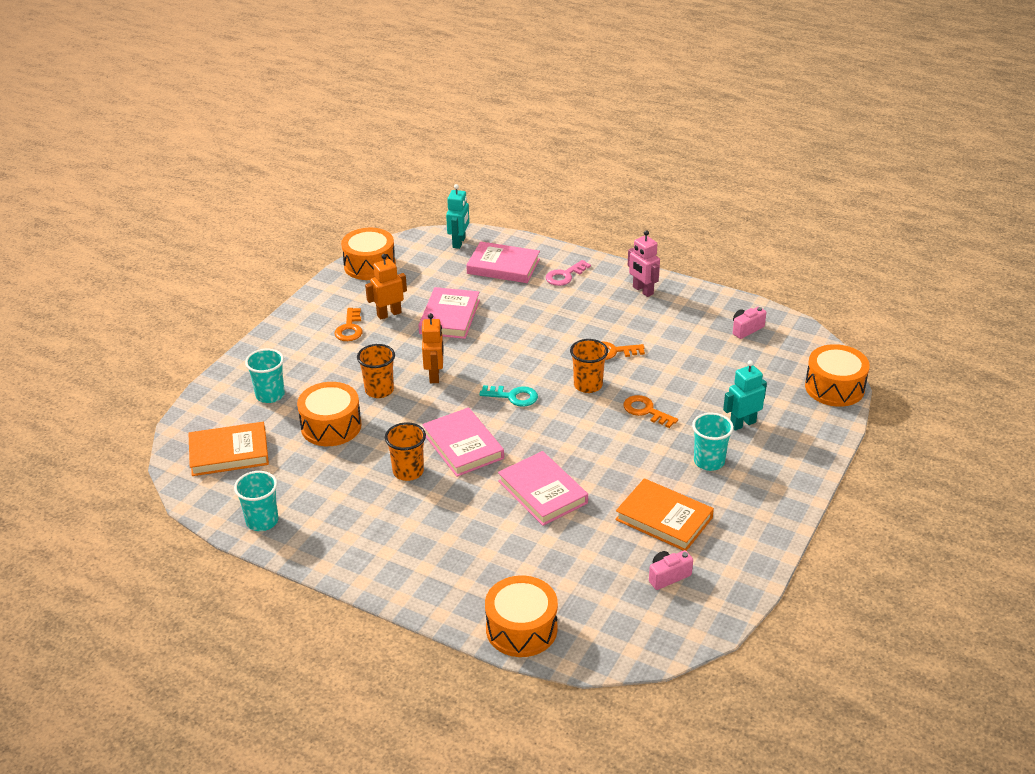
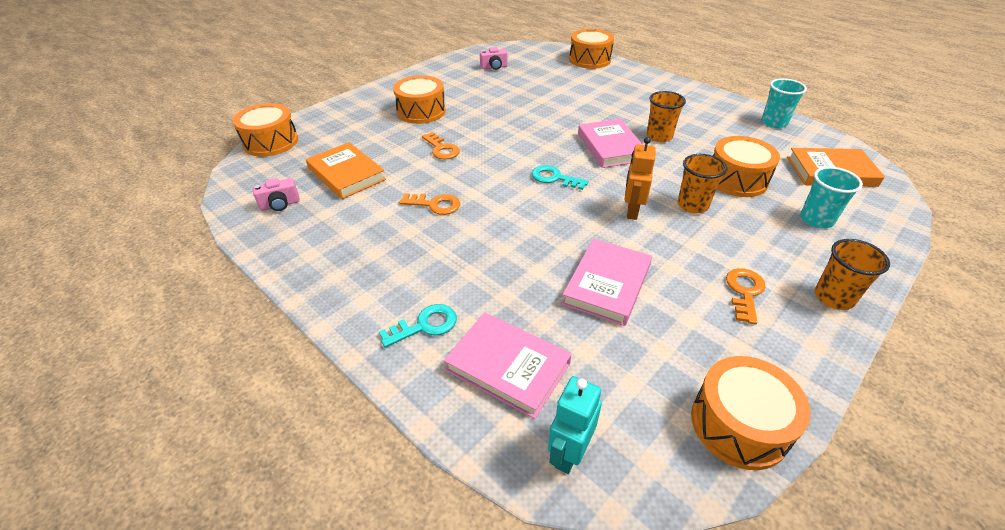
camera: 165 degrees left, 5 degrees up
orange robot [365,254,407,320] -> none
pink book [498,451,588,526] -> none
pink key [546,260,591,286] -> turquoise key [379,304,457,348]
orange cup [570,339,608,393] -> orange cup moved to [815,239,890,310]
orange book [615,478,714,551] -> orange book moved to [306,142,386,199]
pink robot [628,230,660,297] -> none
turquoise cup [692,413,734,471] -> orange drum [393,75,446,124]
turquoise robot [723,360,767,431] -> none

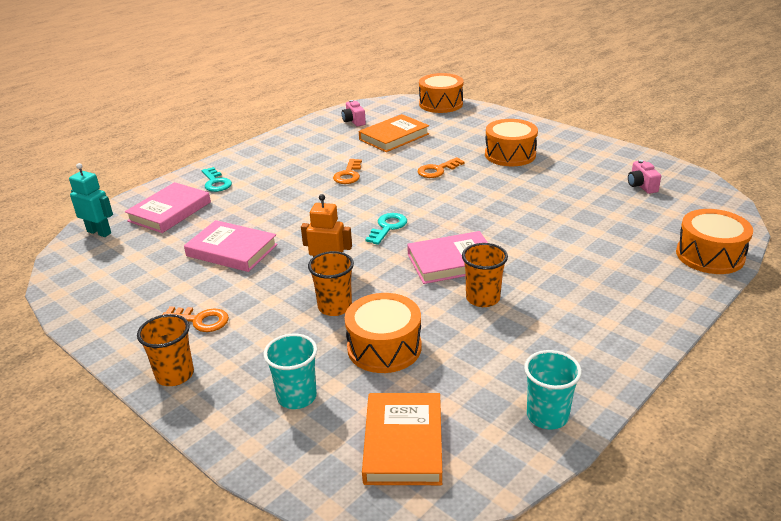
camera: 90 degrees right, 10 degrees down
orange drum [691,356,811,470] -> none

